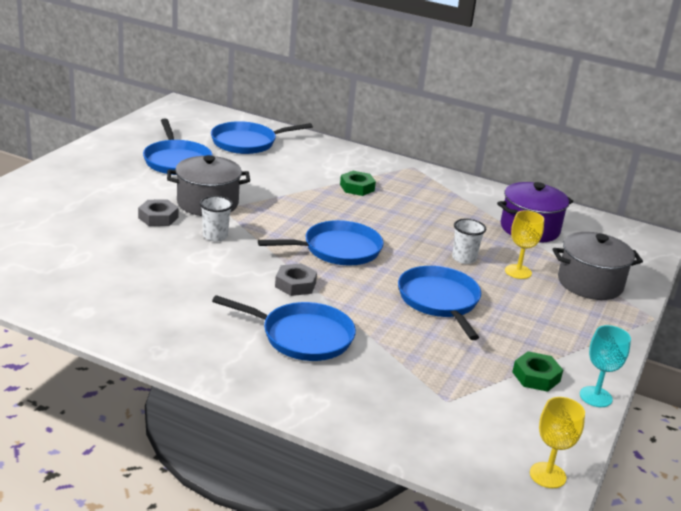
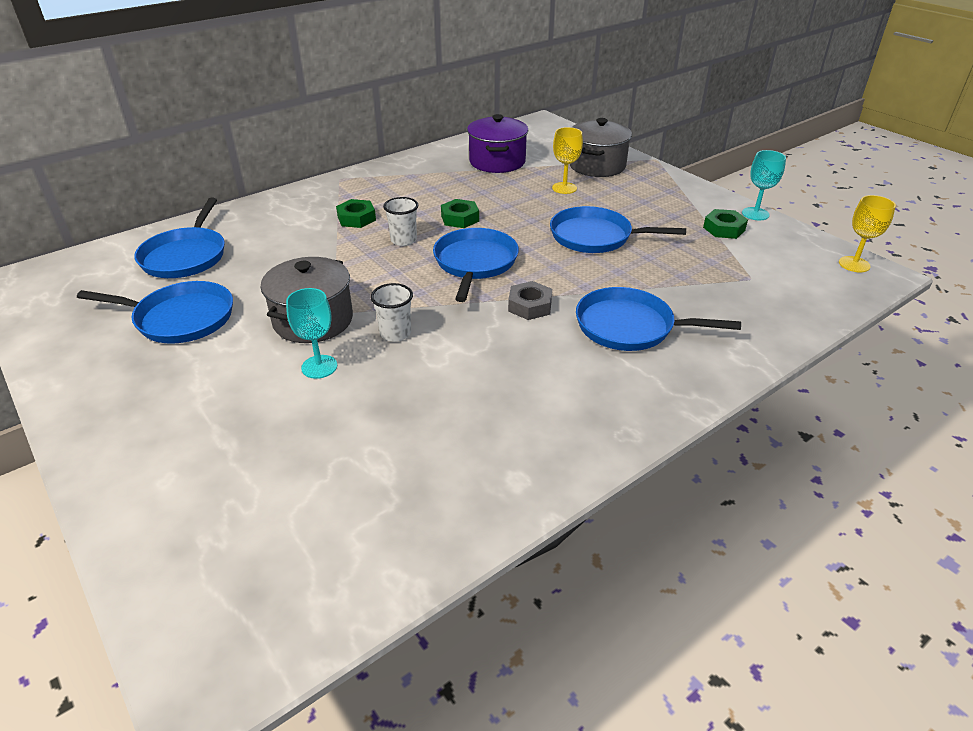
camera: 60 degrees left, 10 degrees up
grey nut [138,200,179,226] -> turquoise goblet [286,288,337,379]
blue pan [212,295,356,361] -> blue pan turned 120 degrees counterclockwise [576,287,741,351]
white cup [452,219,486,264] -> white cup moved to [383,197,418,246]
none -> green nut [441,199,479,228]

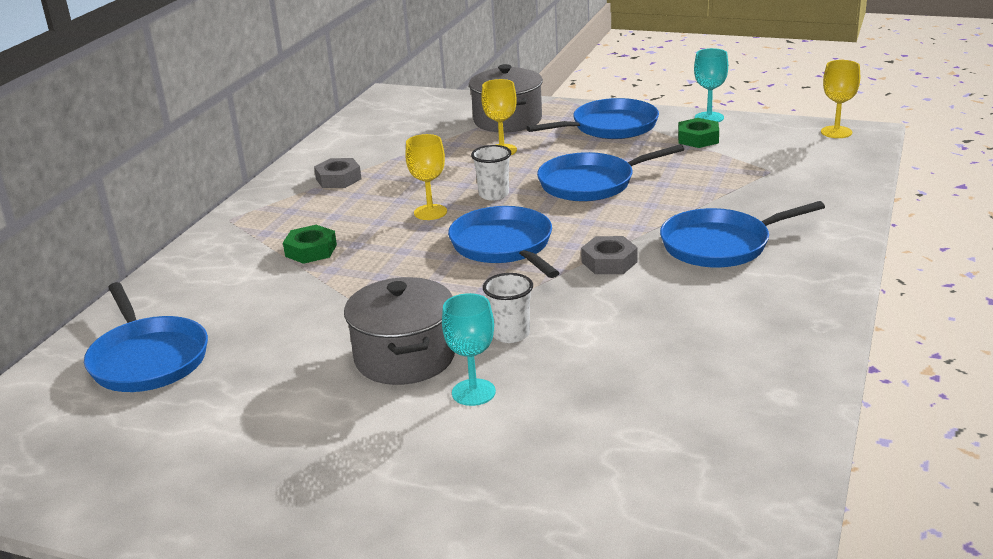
camera: 30 degrees left, 10 degrees down
blue pan [77,281,233,344] -> blue pan moved to [526,98,659,139]
white cup [383,197,418,246] -> white cup moved to [471,145,511,201]
green nut [441,199,479,228] -> yellow goblet [405,134,447,220]
purple pot [467,114,528,173] -> none
none -> grey nut [314,158,362,188]

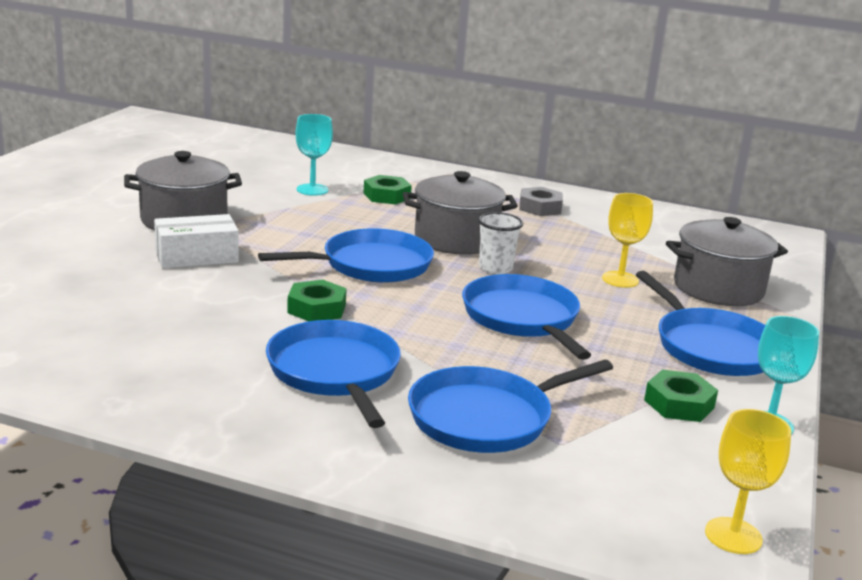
camera: 85 degrees right, 5 degrees down
blue pan [84,282,208,392] -> blue pan moved to [408,360,613,453]
yellow goblet [405,134,447,220] -> grey pot [403,171,518,255]
turquoise goblet [442,293,496,406] -> turquoise goblet moved to [295,114,333,196]
white cup [483,273,533,343] -> white box [154,214,239,268]
grey nut [581,236,638,274] -> green nut [287,279,347,321]

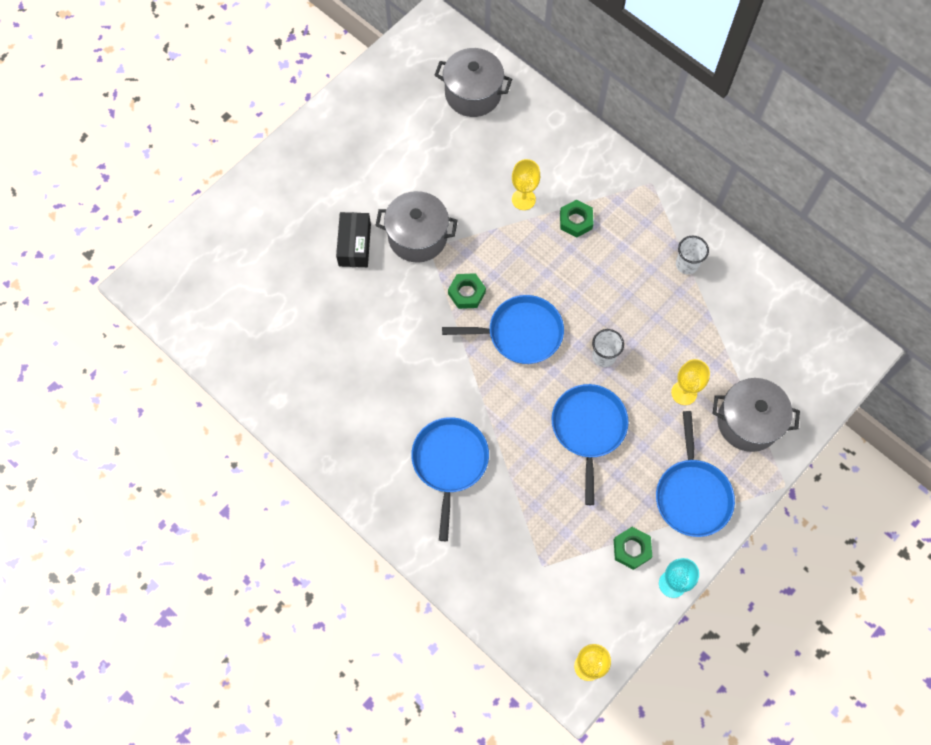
camera: 25 degrees right, 45 degrees up
white box [154,214,239,268] -> none
green nut [287,279,347,321] -> green nut moved to [448,273,486,309]
turquoise goblet [295,114,333,196] -> yellow goblet [512,159,540,210]
grey pot [403,171,518,255] -> grey pot moved to [434,48,512,117]
blue pan [408,360,613,453] -> none
grey nut [519,187,563,216] -> white cup [676,236,709,275]
none -> black box [336,212,371,267]

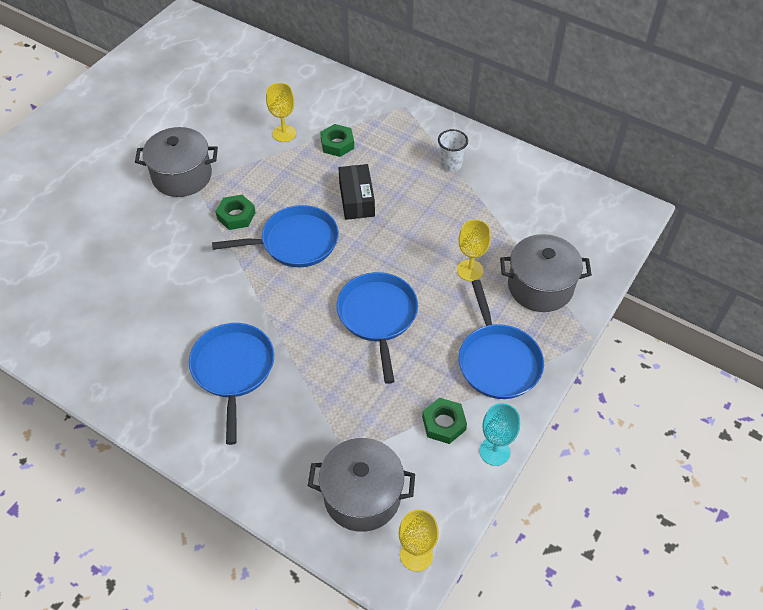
camera: 10 degrees left, 15 degrees down
black box [336,212,371,267] -> black box moved to [338,164,375,220]
grey pot [434,48,512,117] -> grey pot moved to [308,438,415,532]
white cup [592,329,624,367] -> none

